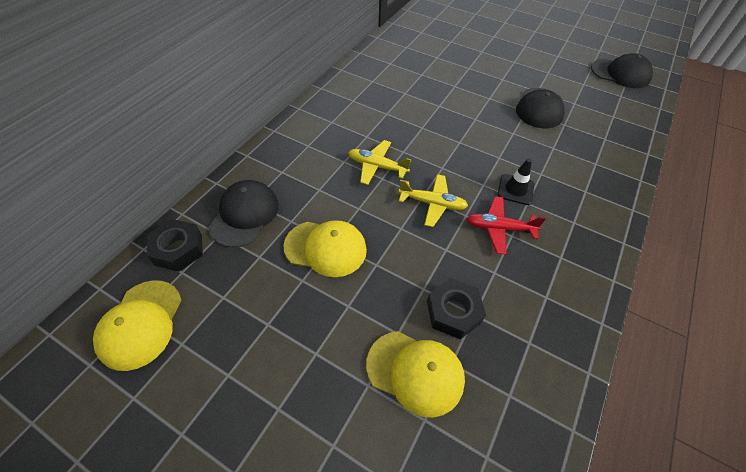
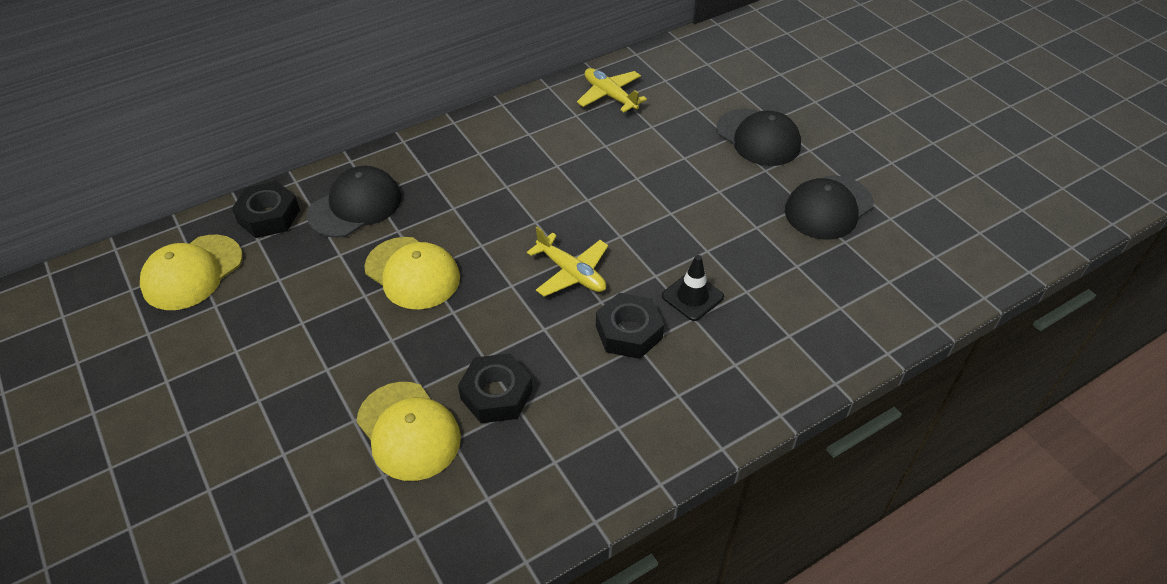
camera: 30 degrees right, 5 degrees down
yellow plane [348,140,411,185] -> yellow plane moved to [577,68,647,112]
red plane [466,196,546,255] -> black nut [596,293,664,359]
black cap [591,53,653,88] -> black cap moved to [716,109,801,166]

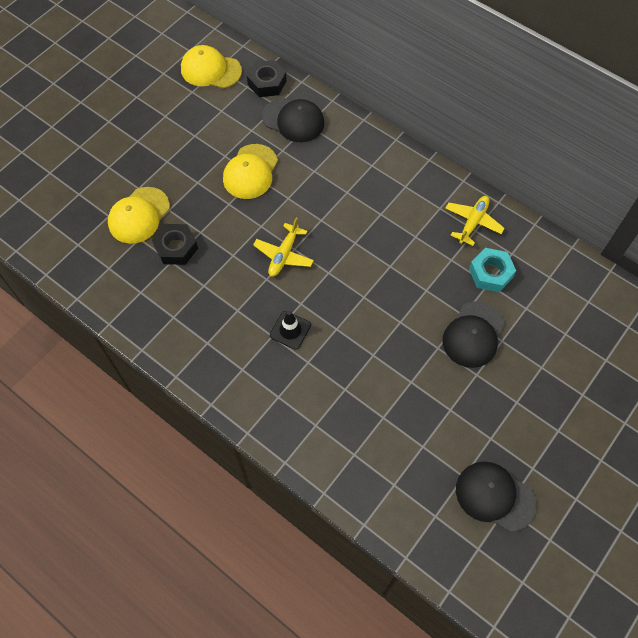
camera: 70 degrees right, 15 degrees up
black nut [596,293,664,359] -> none
black cap [785,175,874,240] -> black cap moved to [456,461,536,532]
none -> turquoise nut [469,248,516,292]

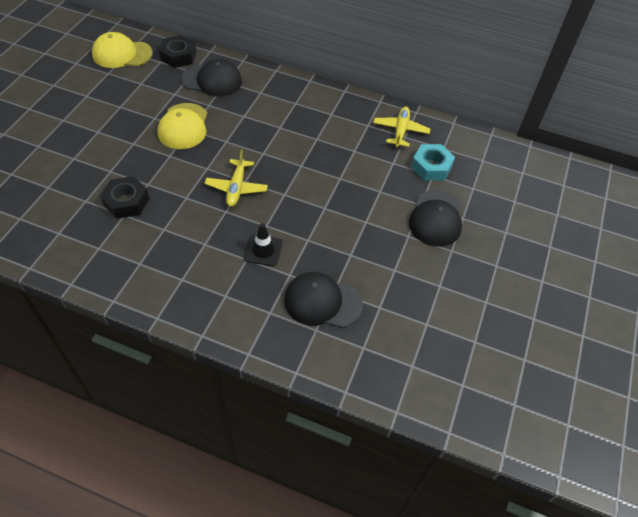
camera: 20 degrees left, 10 degrees down
yellow cap [108,187,170,244] -> none
black cap [456,461,536,532] -> black cap moved to [284,272,363,328]

